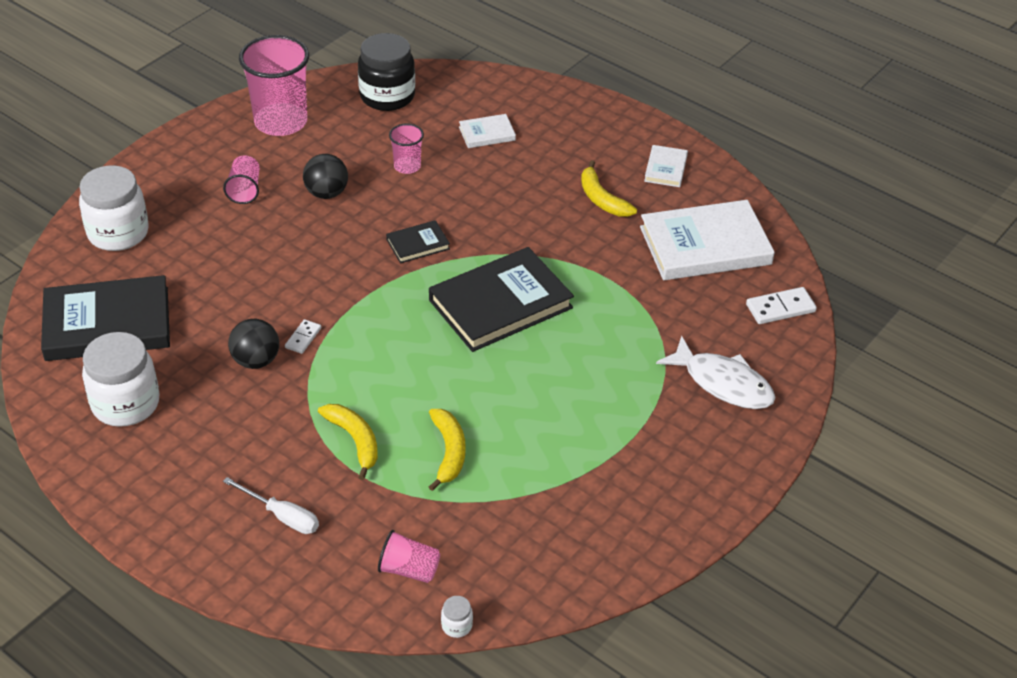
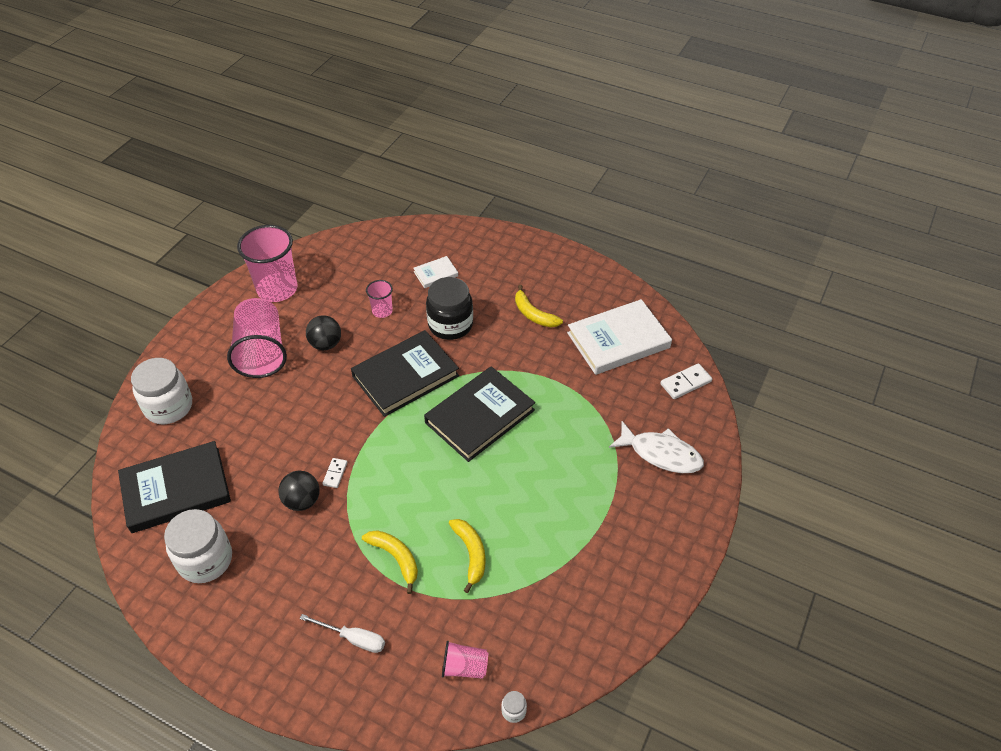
camera: 10 degrees left, 5 degrees up
pink cup [223,156,260,204] -> pink cup [227,298,287,378], size x2.03
black jar [358,33,415,111] -> black jar moved to [426,277,473,340]
black book [386,220,450,263] -> black book [351,330,459,417], size x2.13
white book [644,145,688,187] -> none

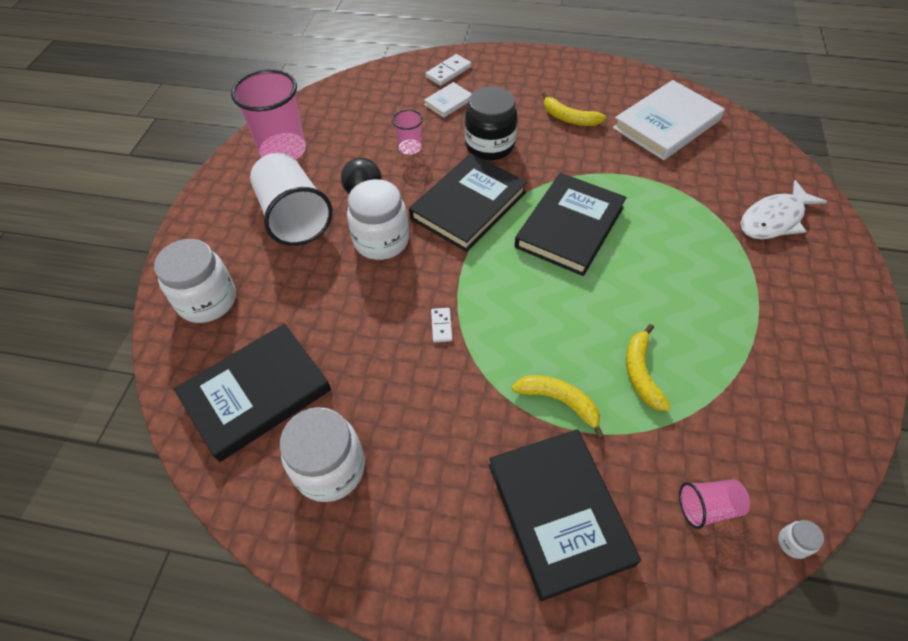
camera: 15 degrees left, 5 degrees up
pink cup [227,298,287,378] -> white cup [250,153,332,246]
black ball [279,471,320,511] -> none
white screwdriver [300,614,385,653] -> black book [489,429,641,601]
yellow banana [449,519,485,593] -> yellow banana turned 150 degrees counterclockwise [626,324,671,411]
white fish [609,421,704,473] -> white fish turned 135 degrees clockwise [741,180,827,240]
white domino [660,363,712,399] -> white domino moved to [425,54,471,86]
none -> white jar [347,179,409,260]

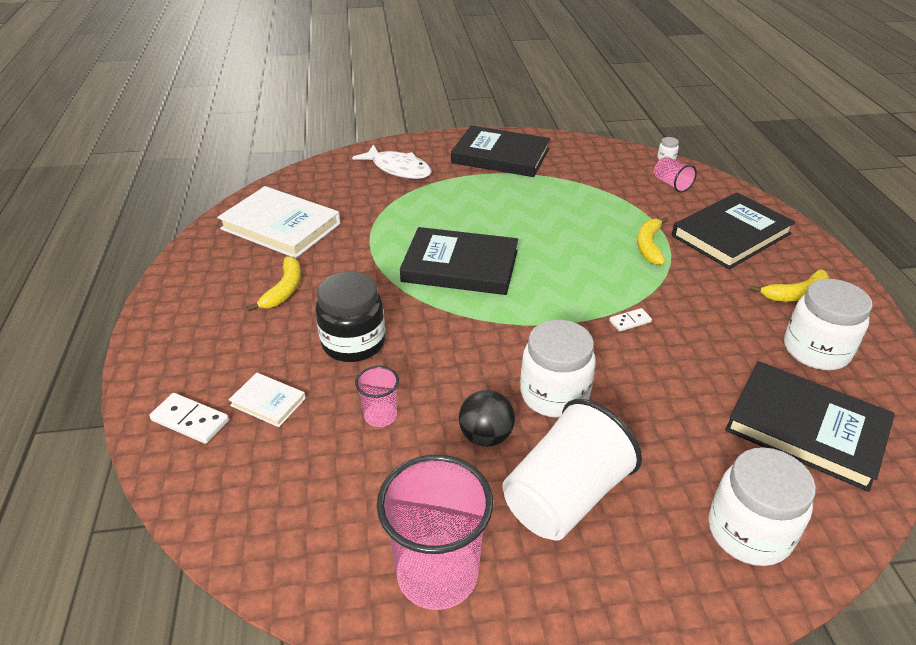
camera: 110 degrees left, 15 degrees down
black book [409,153,527,252] -> black book moved to [451,125,550,177]
yellow banana [626,324,671,411] -> yellow banana moved to [750,270,829,301]

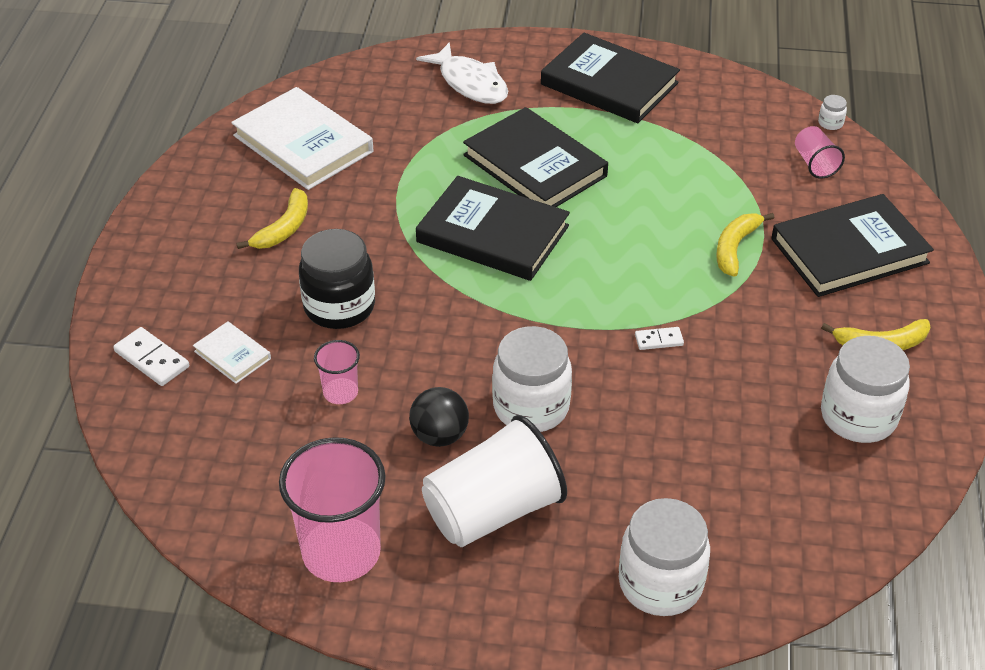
camera: 15 degrees right, 5 degrees up
black book [725,361,895,492] -> black book moved to [463,107,608,207]

